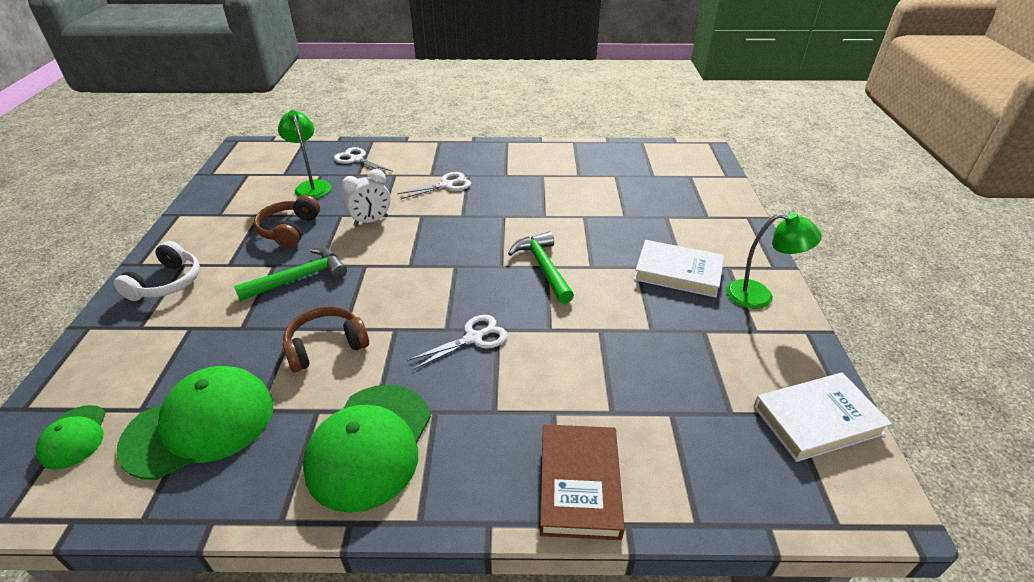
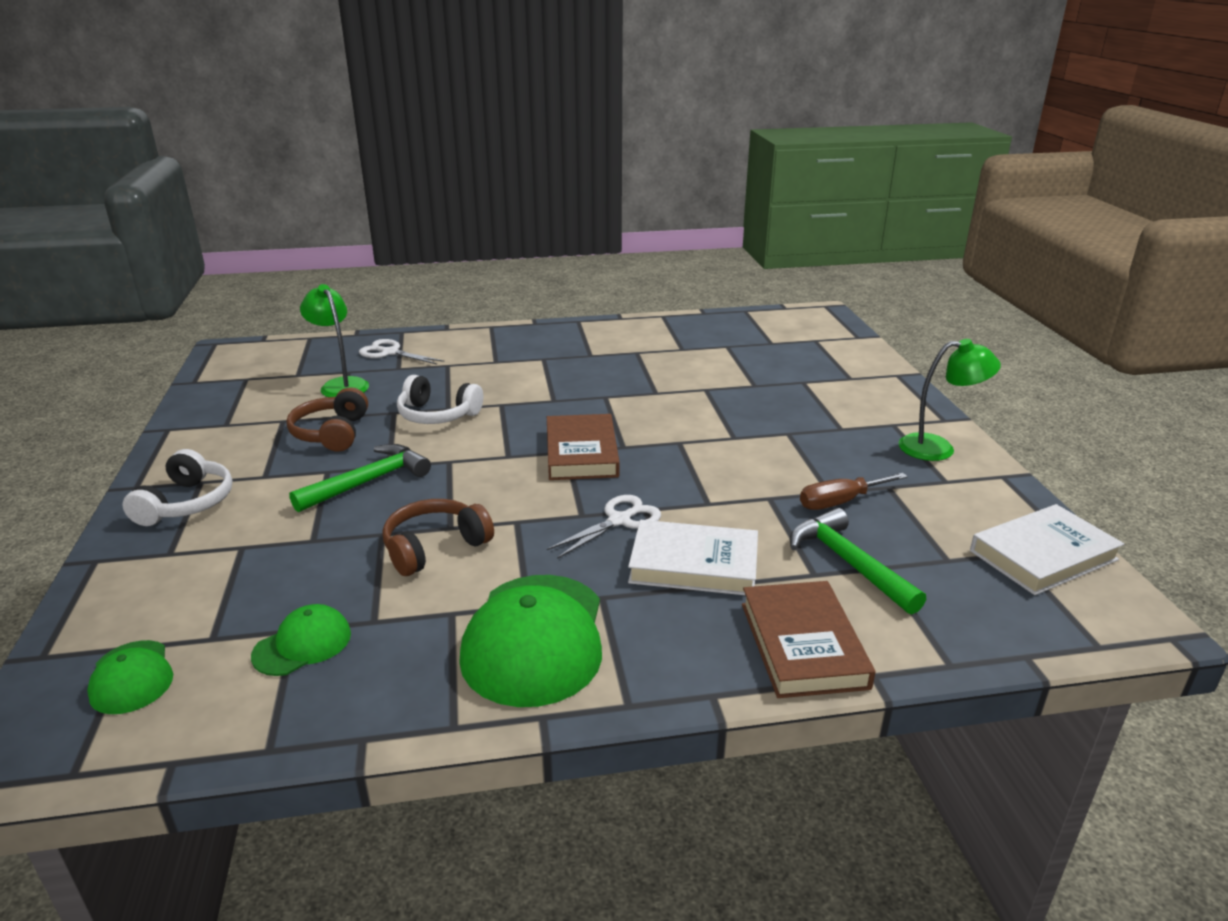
camera: 10 degrees left, 10 degrees down
green cap [117,366,274,480] -> green cap [251,604,351,676], size x0.52
white clock [341,169,391,226] -> white headphones [397,375,483,424]
white scissors [397,172,471,199] -> none
green hammer [508,231,574,304] -> green hammer moved to [790,508,926,615]
white book [634,240,724,298] -> white book moved to [628,520,758,595]
none -> brown book [547,414,620,480]
none -> brown screwdriver [800,473,908,510]

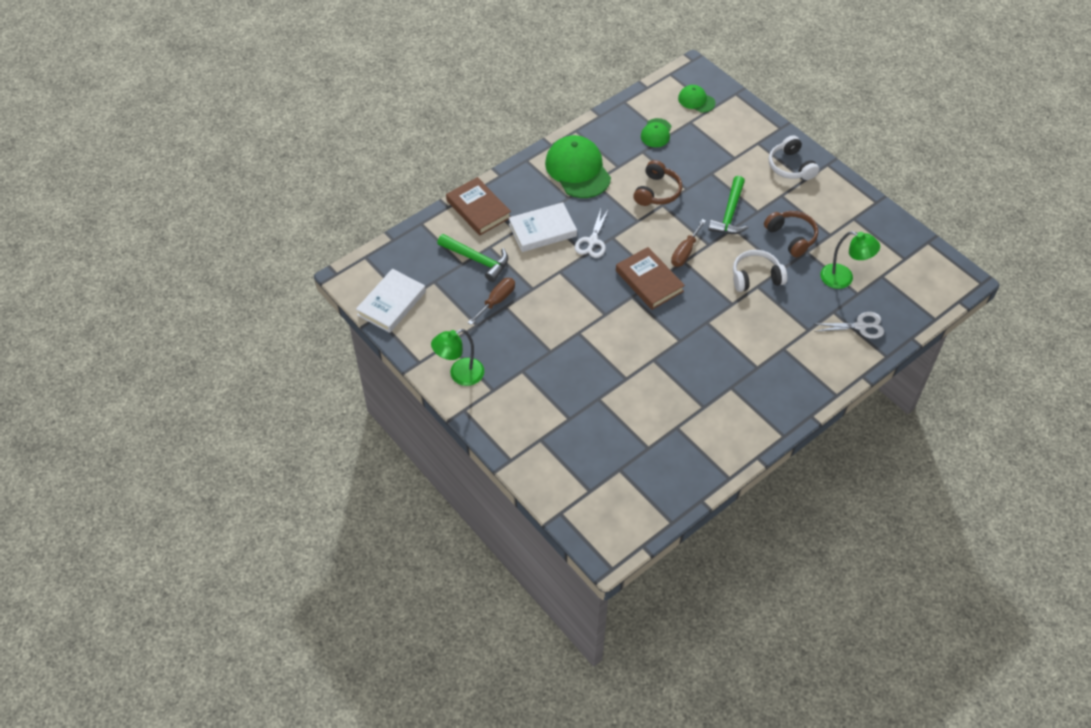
camera: 150 degrees right, 25 degrees up
none -> brown screwdriver [671,219,706,267]

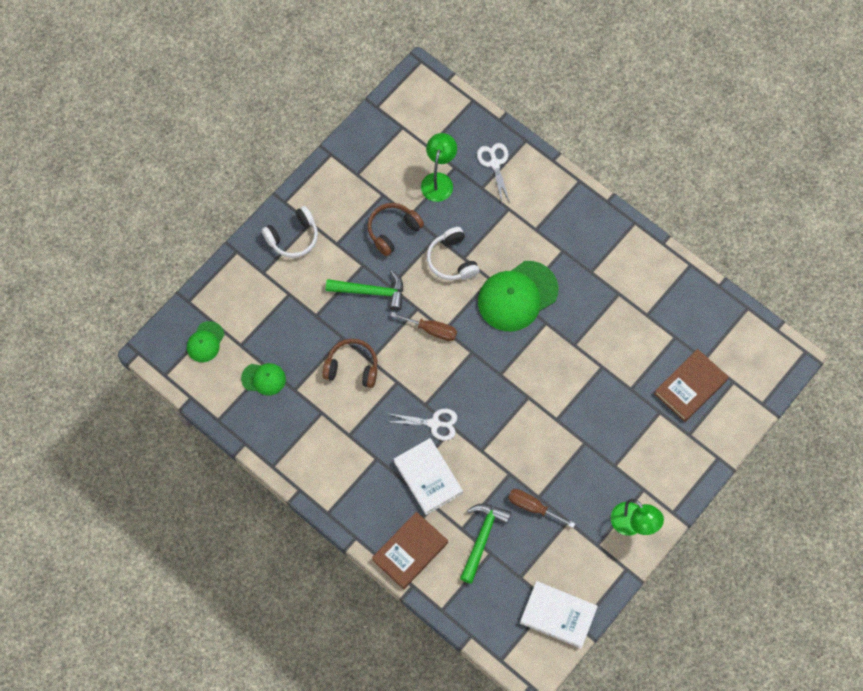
camera: 100 degrees left, 15 degrees up
green cap [545,135,611,198] -> green cap moved to [478,261,559,332]
brown book [616,247,685,310] -> brown book moved to [654,349,729,422]

